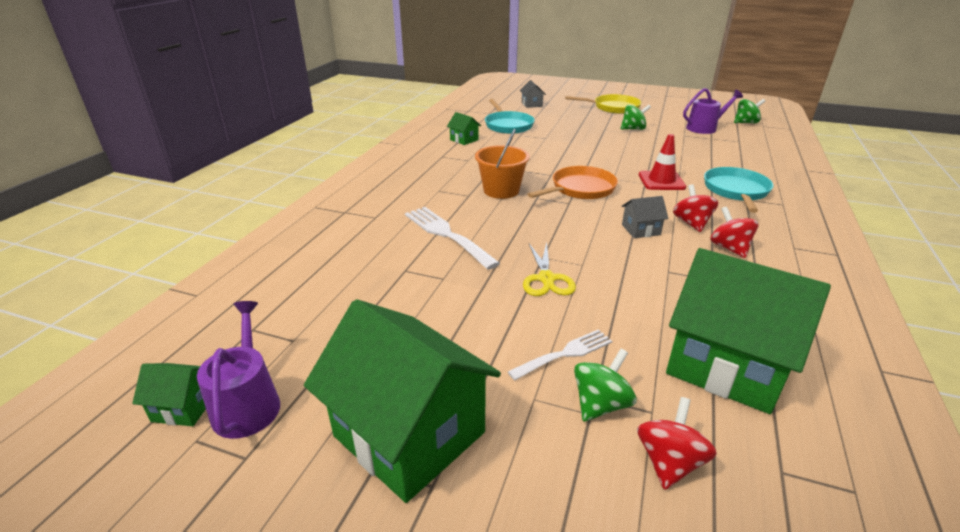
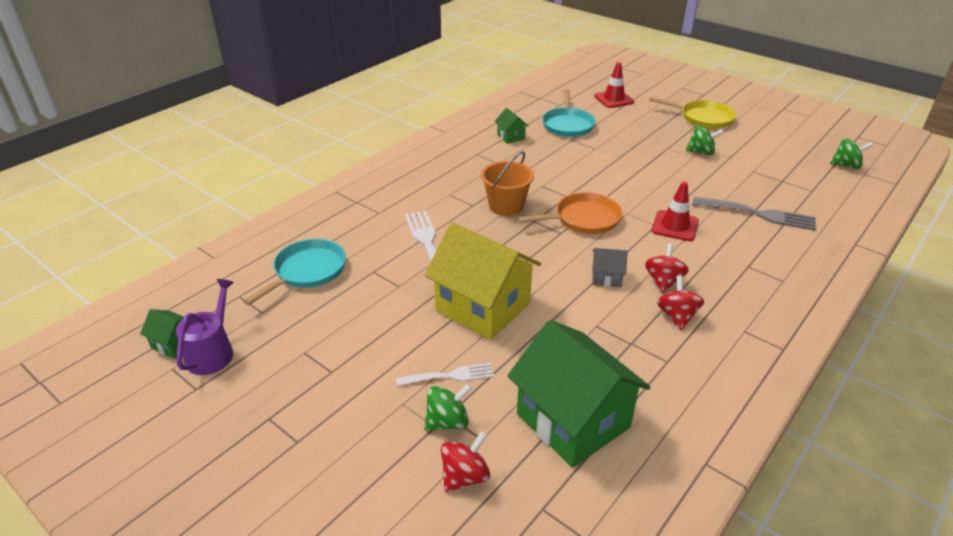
camera: 20 degrees right, 5 degrees up
green house [304,299,501,503] -> none
grey house [520,80,546,108] -> red traffic cone [594,62,634,108]
yellow scissors [523,242,576,296] -> yellow house [424,222,541,340]
purple watering can [683,88,743,134] -> none
turquoise pan [704,167,774,213] -> turquoise pan moved to [243,239,346,305]
none -> grey fork [692,197,816,231]

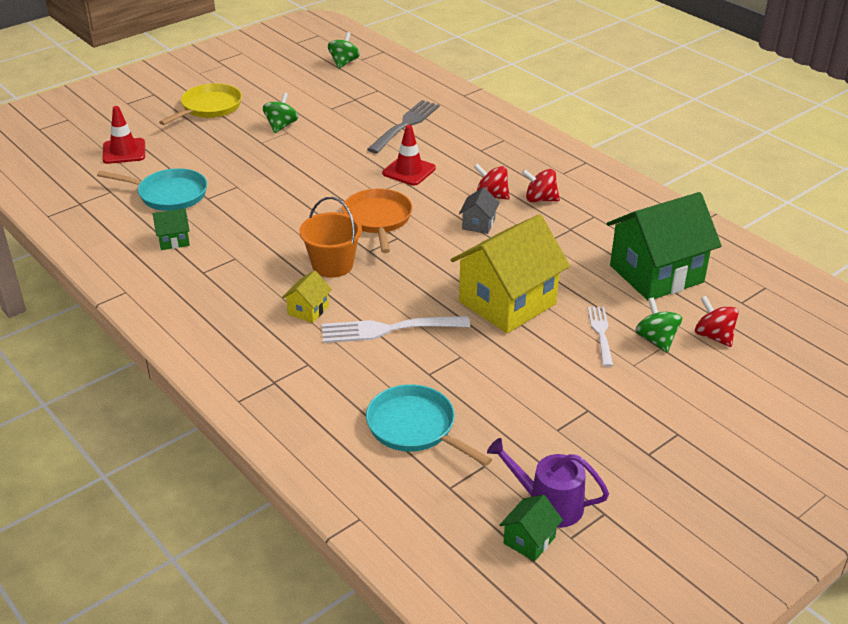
camera: 80 degrees left, 0 degrees up
none -> yellow house [282,271,332,323]

